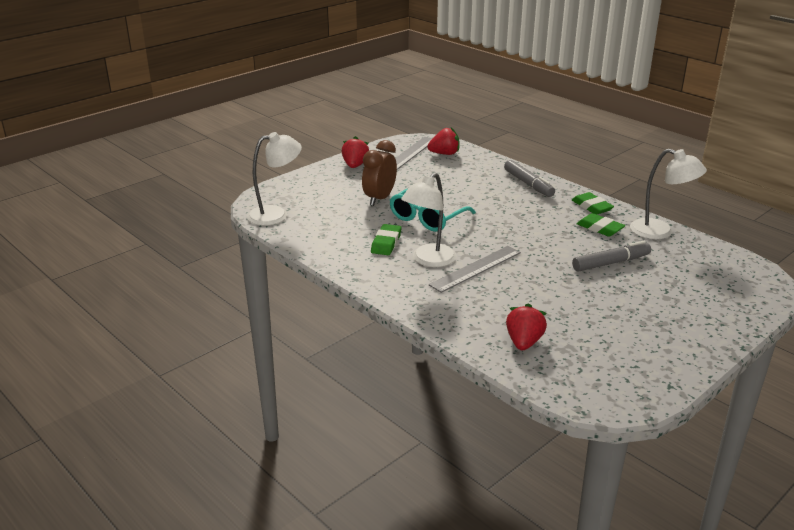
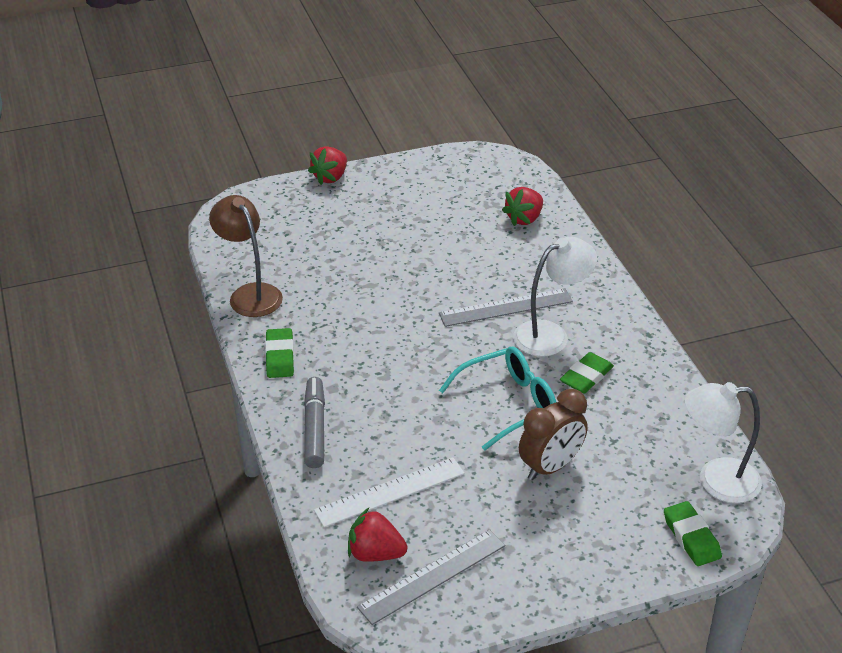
camera: 155 degrees left, 10 degrees up
red strawberry [342,136,369,168] -> red strawberry moved to [308,146,347,185]
grey marker [572,241,651,272] -> none
green eraser [577,213,625,237] -> green eraser moved to [664,501,722,566]
white lamp [630,149,707,239] -> brown lamp [209,195,283,317]
none -> white ruler [314,457,465,527]

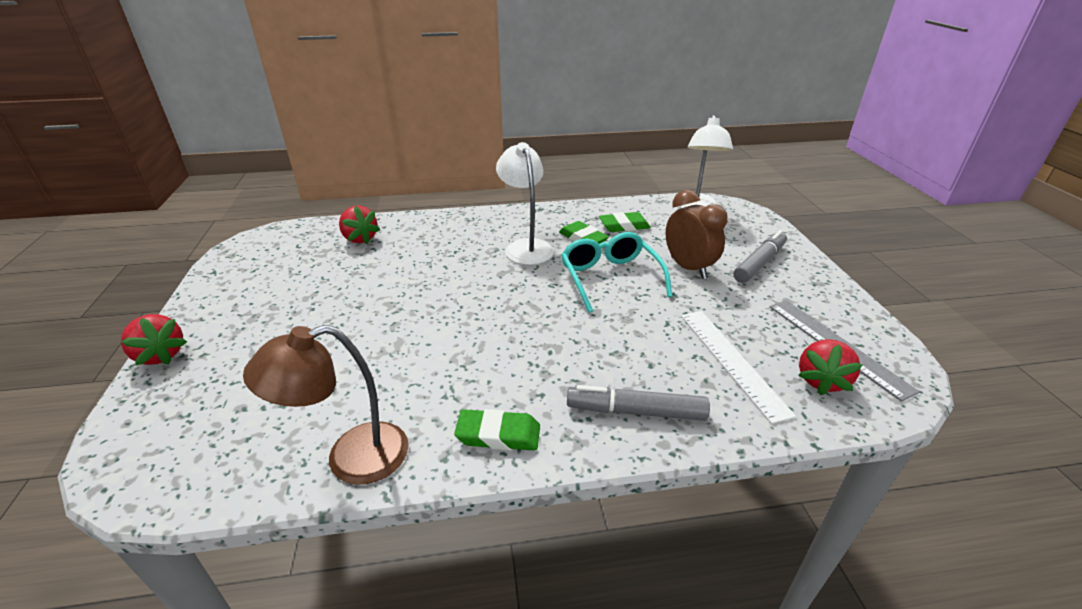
camera: 80 degrees left, 5 degrees down
grey ruler [439,288,573,327] -> none
green eraser [664,501,722,566] -> green eraser moved to [599,212,651,232]
none -> grey marker [733,230,787,283]

